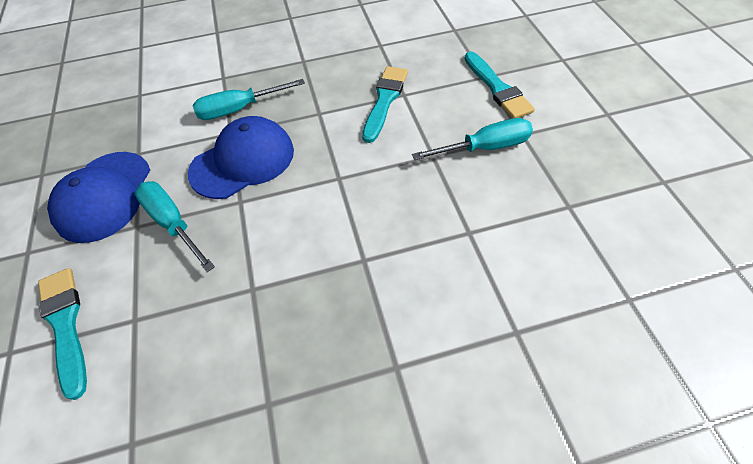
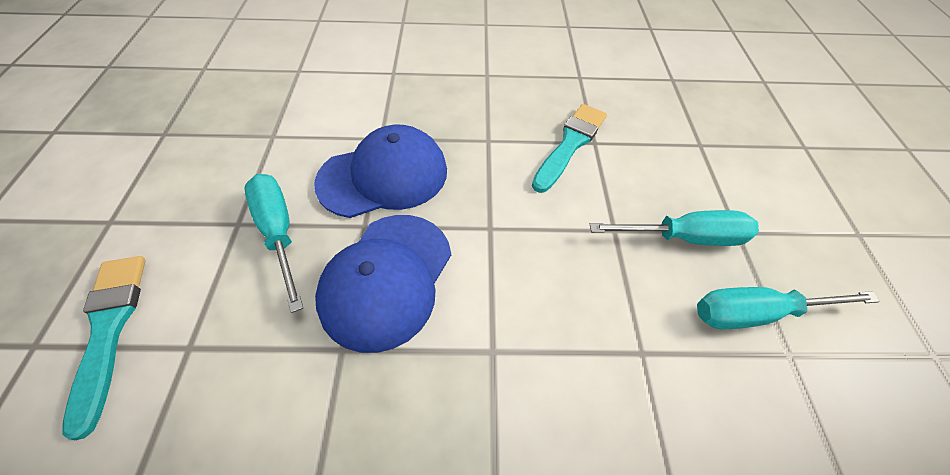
camera: 10 degrees right, 0 degrees up
blue cap [47,152,150,243] -> blue cap moved to [315,215,451,353]
turquoise screwdriver [193,79,305,120] -> turquoise screwdriver moved to [697,287,880,329]
turquoise brush [464,51,535,119] -> none

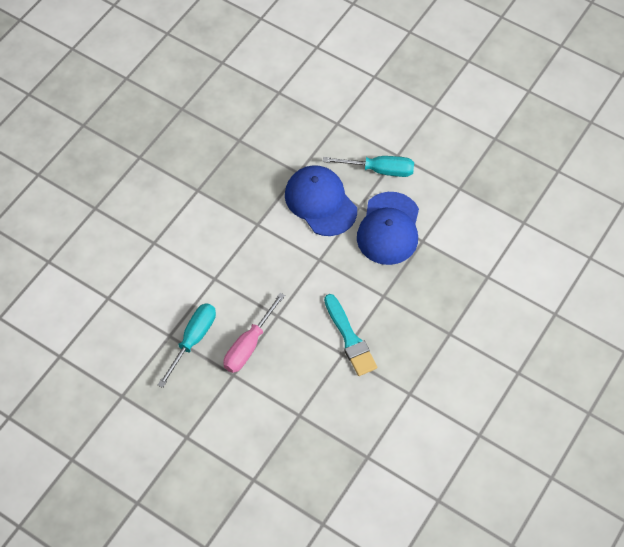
camera: 125 degrees right, 5 degrees up
turquoise brush [62,256,146,440] -> none
turquoise screwdriver [590,210,759,246] -> pink screwdriver [223,293,285,373]

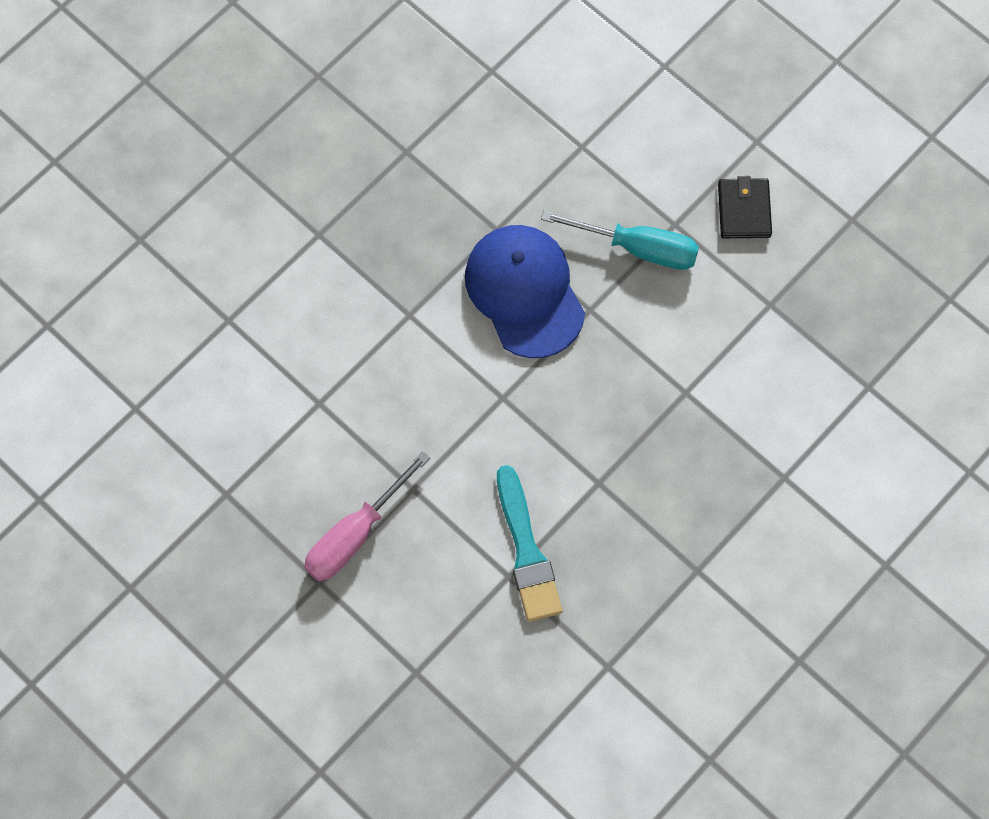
camera: 10 degrees right, 10 degrees up
turquoise screwdriver [158,303,216,388] -> none
blue cap [357,192,419,265] -> none
none -> black wallet [718,176,772,238]

